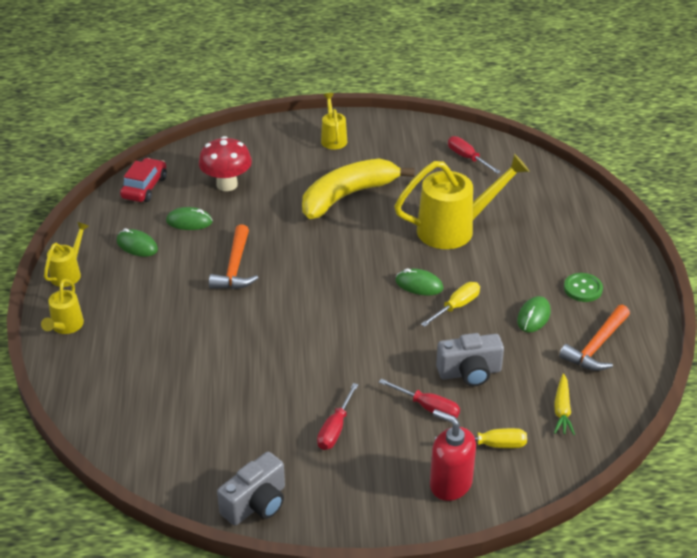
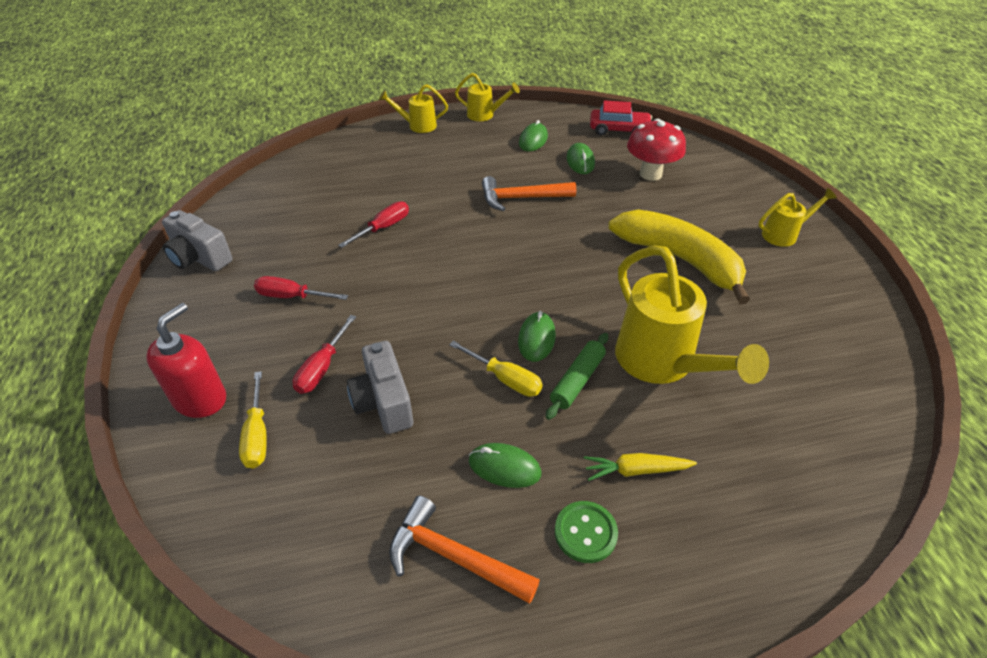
camera: 80 degrees right, 5 degrees up
red screwdriver [448,136,501,174] -> red screwdriver moved to [338,201,409,248]
yellow carrot [554,374,575,435] -> yellow carrot moved to [584,453,697,481]
none -> green rolling pin [546,333,608,420]

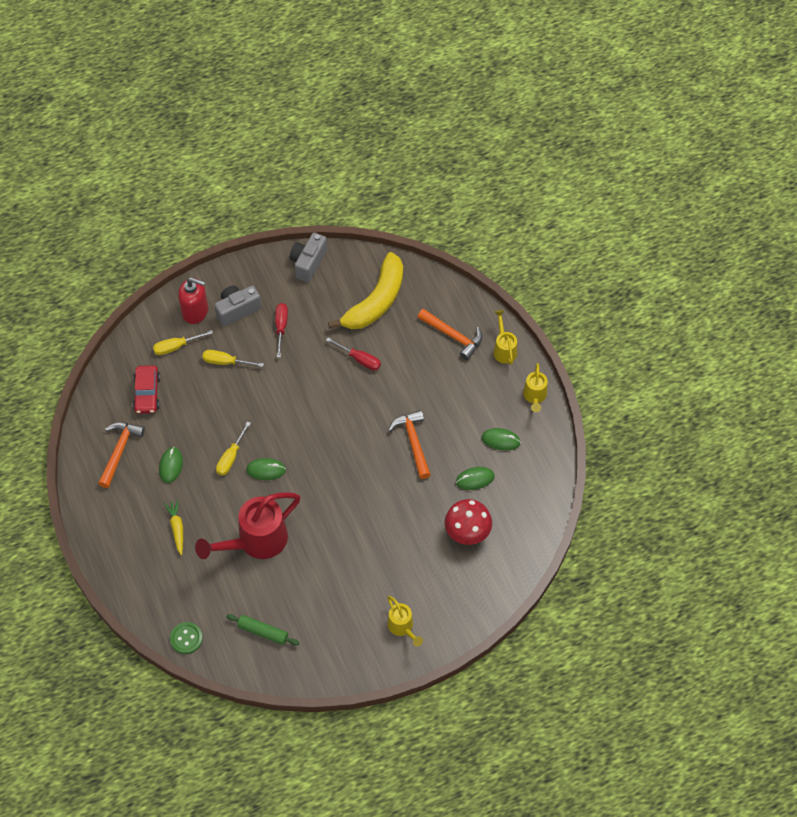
camera: 80 degrees right, 15 degrees up
red screwdriver [293,315,356,394] -> yellow screwdriver [202,350,264,367]
grey camera [347,341,413,434] -> grey camera moved to [214,285,262,327]
green rolling pin [546,333,608,420] -> green rolling pin moved to [226,614,299,646]
green button [555,501,618,563] -> green button moved to [170,622,203,654]
red car [590,100,652,136] -> red car moved to [133,365,160,414]
yellow banana [608,210,750,304] -> yellow banana moved to [328,252,403,329]
yellow watering can [615,245,769,384] -> red watering can [195,492,300,559]
none -> orange hammer [418,309,482,360]

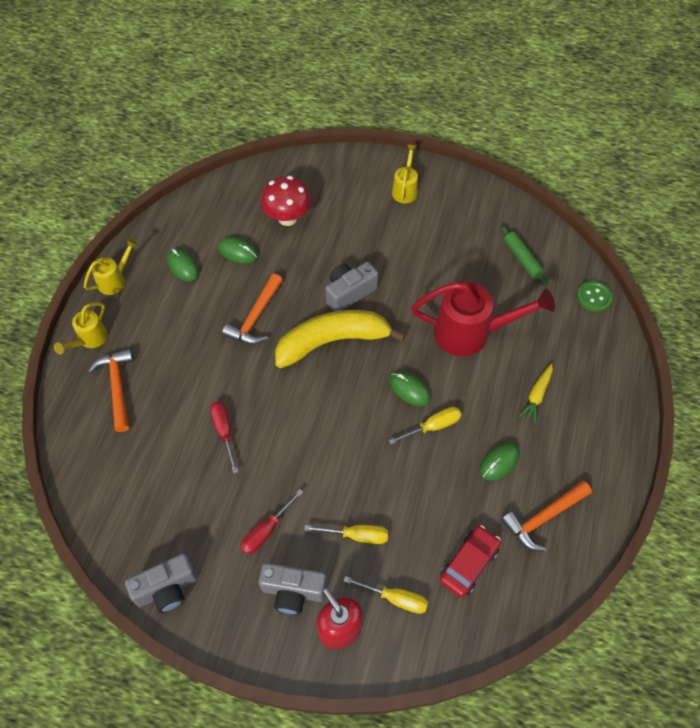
camera: 140 degrees left, 0 degrees up
yellow screwdriver [202,350,264,367] -> yellow screwdriver turned 45 degrees counterclockwise [304,525,388,544]
yellow banana [328,252,403,329] -> yellow banana moved to [275,310,406,368]
none -> grey camera [326,262,378,312]

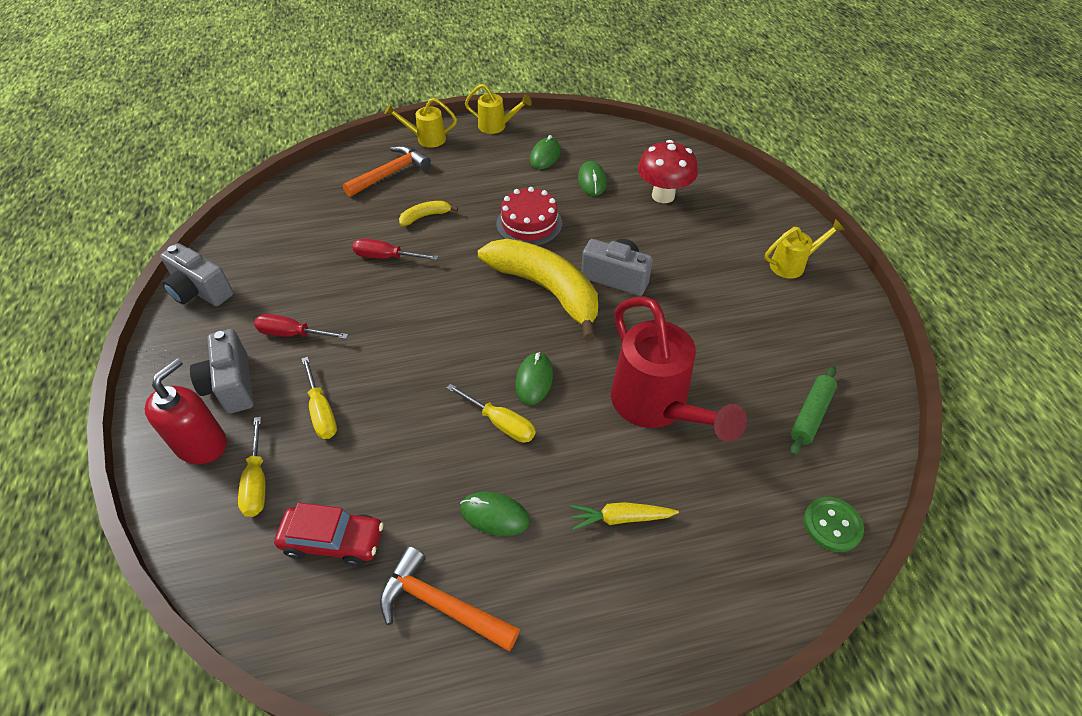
camera: 60 degrees right, 10 degrees down
red screwdriver [210,402,238,474] -> red screwdriver turned 120 degrees counterclockwise [352,238,439,260]
orange hammer [222,274,283,344] -> red cake [496,187,562,246]
none -> yellow banana [399,201,458,226]

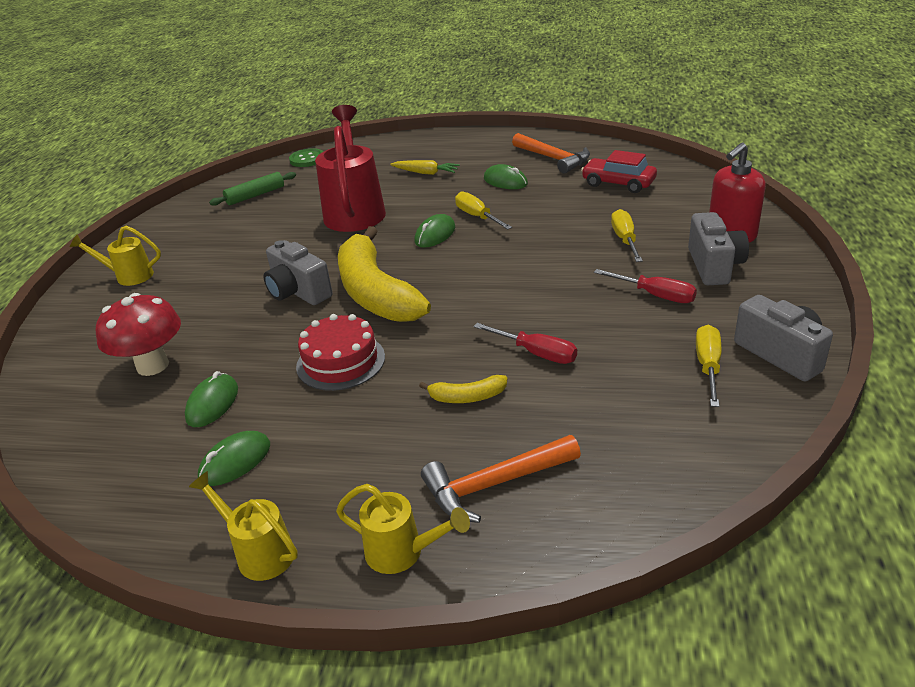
camera: 155 degrees left, 15 degrees down
yellow screwdriver [238,417,265,517] -> yellow screwdriver moved to [696,324,721,407]

